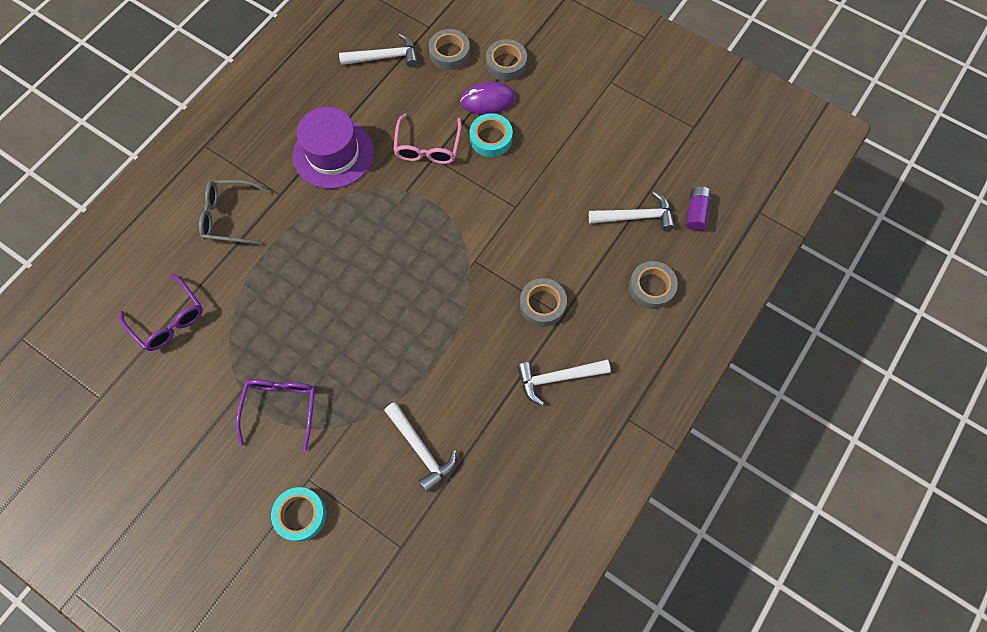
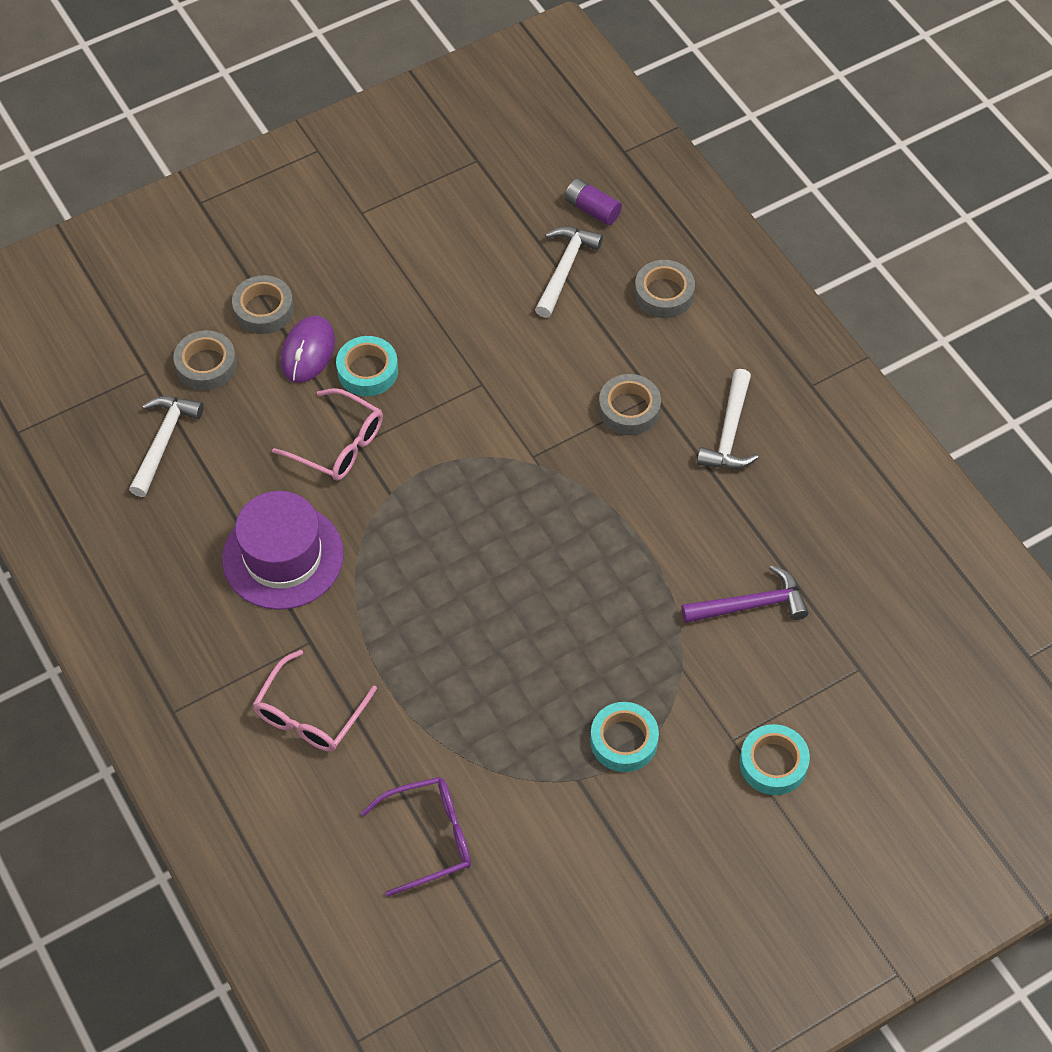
camera: 65 degrees left, 10 degrees down
grey glasses [199,180,271,245] -> pink glasses [253,650,377,752]
purple glasses [236,379,315,451] -> turquoise tape [590,702,659,772]
white hammer [384,402,456,492] -> purple hammer [682,565,809,623]

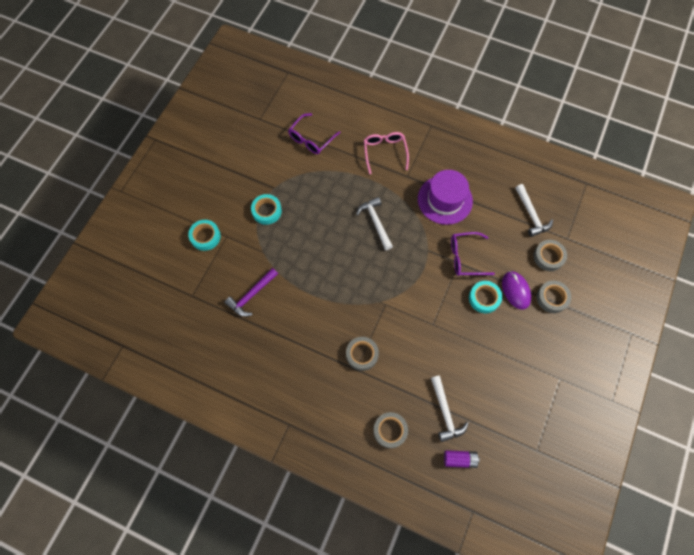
camera: 145 degrees right, 10 degrees up
pink glasses [272,388,383,481] -> purple glasses [451,232,495,276]
white hammer [697,369,758,469] -> white hammer moved to [356,197,393,250]

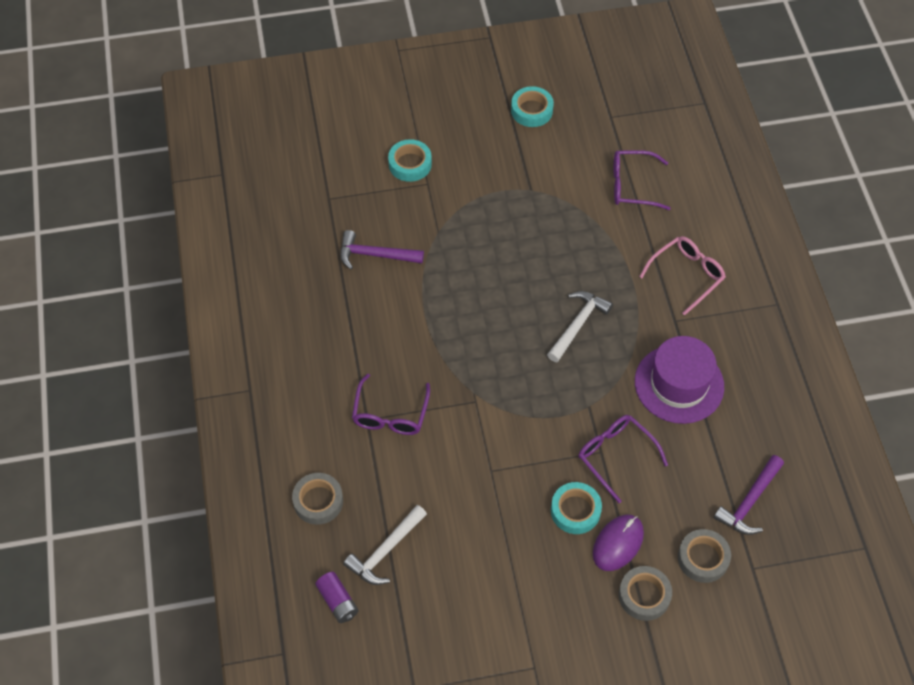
camera: 55 degrees right, 10 degrees down
turquoise tape [251,194,282,225] -> turquoise tape moved to [511,86,554,127]
grey tape [346,337,379,371] -> purple glasses [352,374,430,435]
white hammer [515,184,553,237] -> purple hammer [714,455,784,535]

